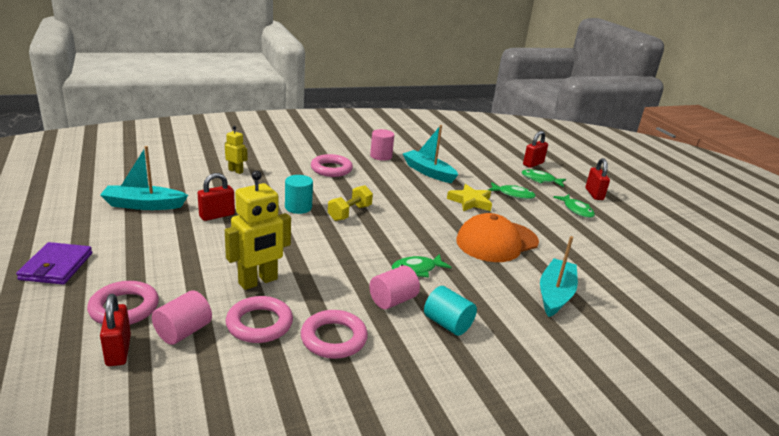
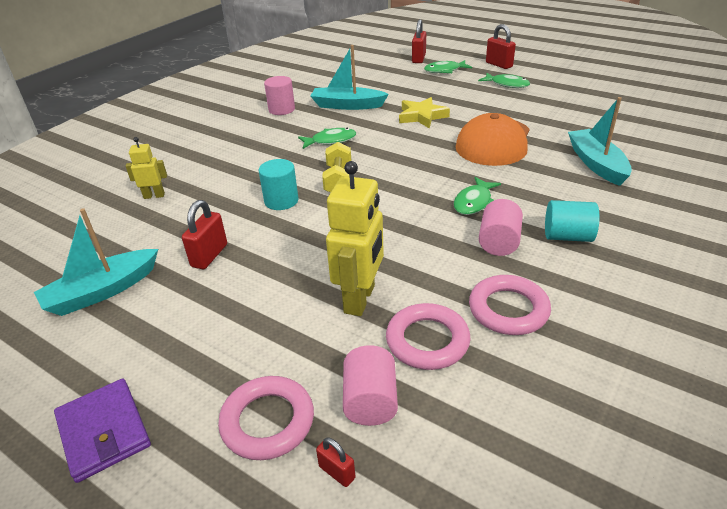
camera: 30 degrees left, 10 degrees up
red padlock [100,294,131,366] -> red padlock [316,437,355,487], size x0.57
pink ring [311,154,353,177] -> none
green fish [488,182,536,199] -> green fish moved to [298,128,356,149]

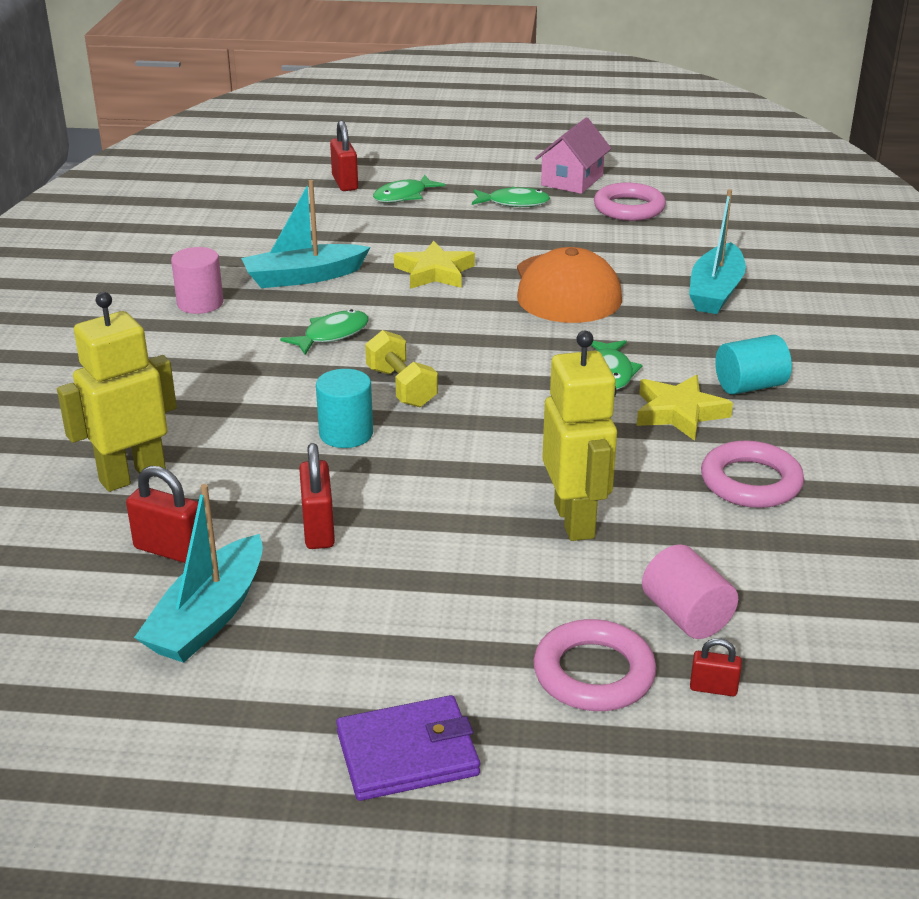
camera: 30 degrees left, 5 degrees down
purple wallet [54,378,151,483] -> purple wallet turned 45 degrees counterclockwise [336,695,480,801]
yellow robot [126,137,167,199] -> yellow robot [57,292,177,492], size x1.86
pink ring [386,303,471,370] -> pink ring moved to [594,183,666,221]
pink cylinder [479,199,523,256] -> yellow star [637,375,733,441]
red padlock [486,24,516,69] -> red padlock moved to [126,466,198,563]
turquoise boat [568,97,632,186] -> turquoise boat turned 120 degrees counterclockwise [689,189,746,314]
none -> pink house [535,118,612,194]

